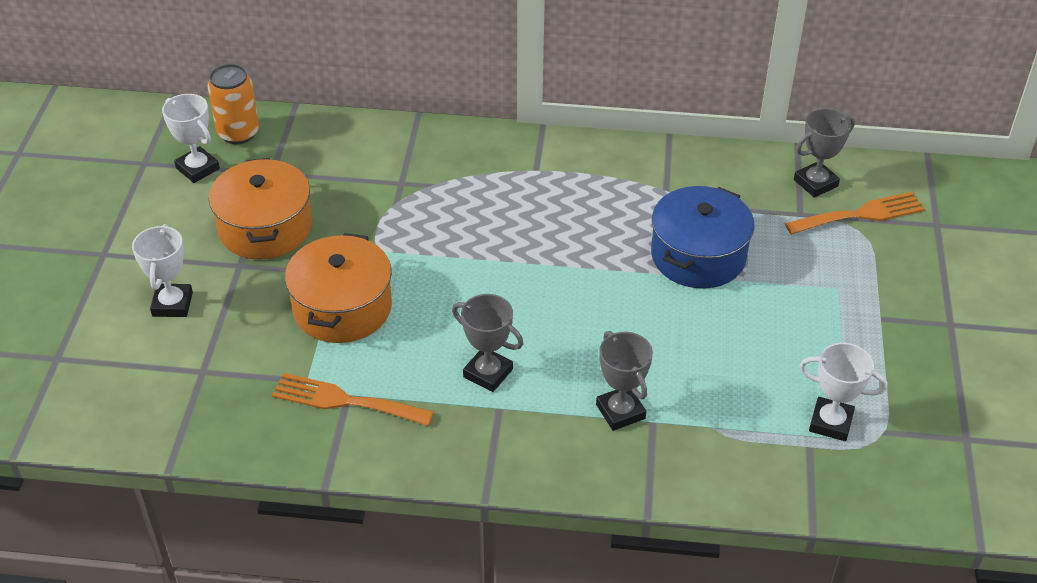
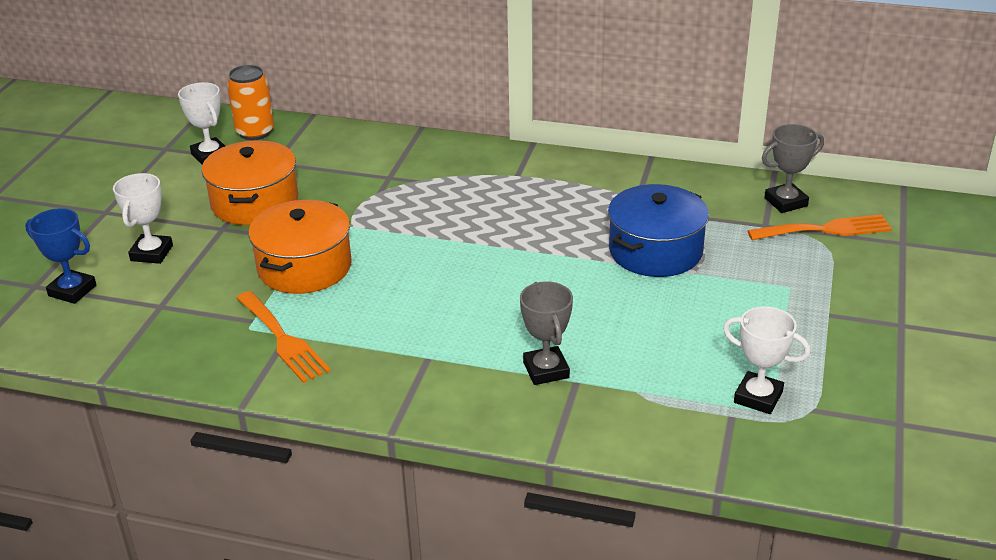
camera: 10 degrees right, 10 degrees down
orange fork [272,373,434,426] -> orange fork turned 150 degrees counterclockwise [237,291,330,383]
grey trophy [452,294,524,392] -> none
none -> blue trophy [25,208,96,304]

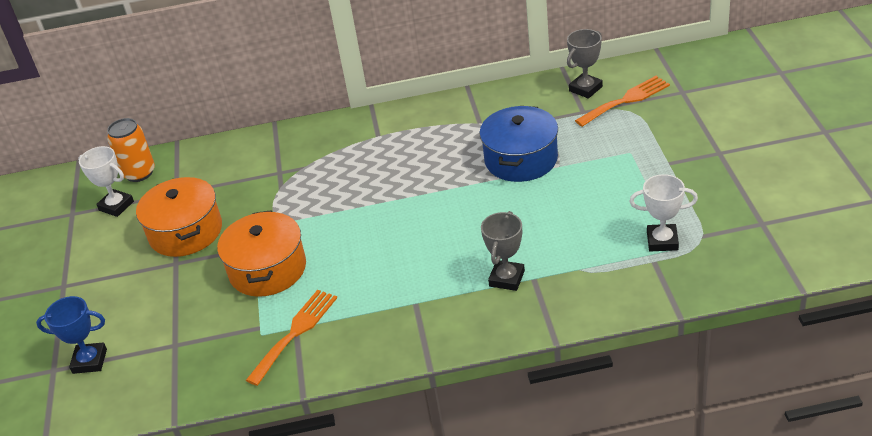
camera: 20 degrees left, 5 degrees up
white trophy [113,173,173,264] -> none
orange fork [237,291,330,383] -> orange fork turned 90 degrees counterclockwise [246,290,337,386]
grey trophy [520,281,573,385] -> grey trophy turned 60 degrees clockwise [481,211,525,291]

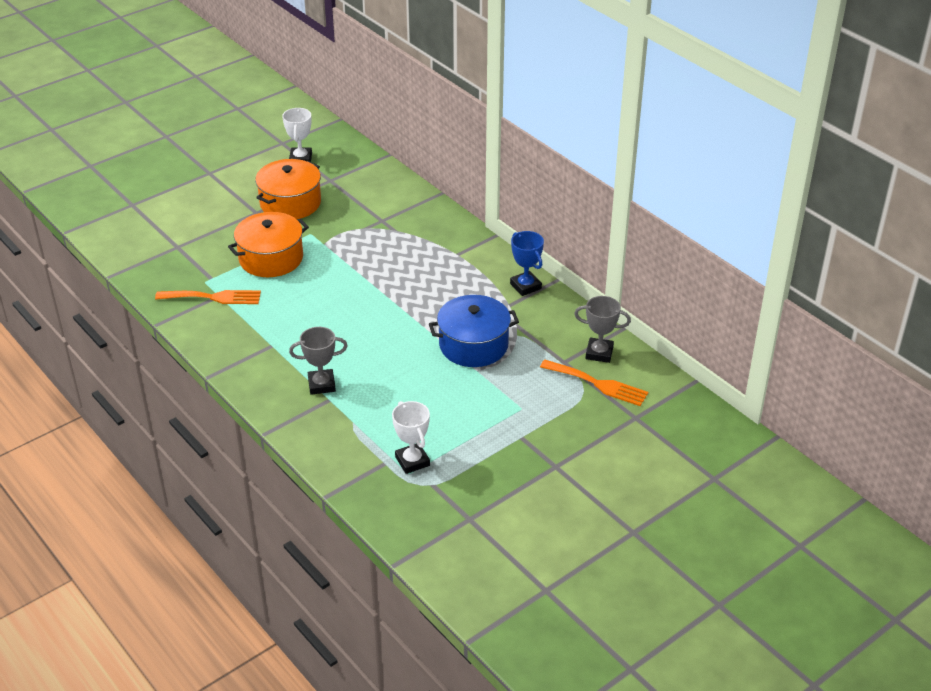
camera: 55 degrees right, 0 degrees up
blue trophy [36,296,107,374] -> blue trophy moved to [510,231,544,296]
orange can [107,118,155,182] -> none

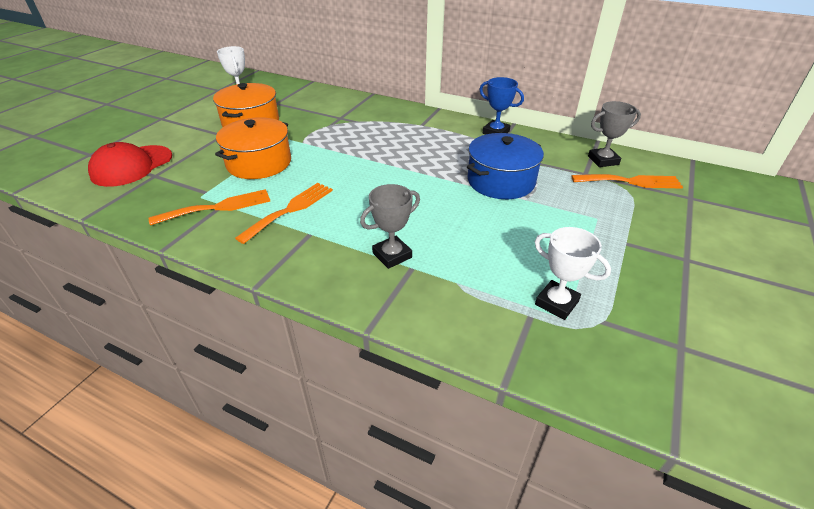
camera: 25 degrees left, 0 degrees up
none -> red cap [88,142,172,187]
none -> orange fork [235,183,333,244]

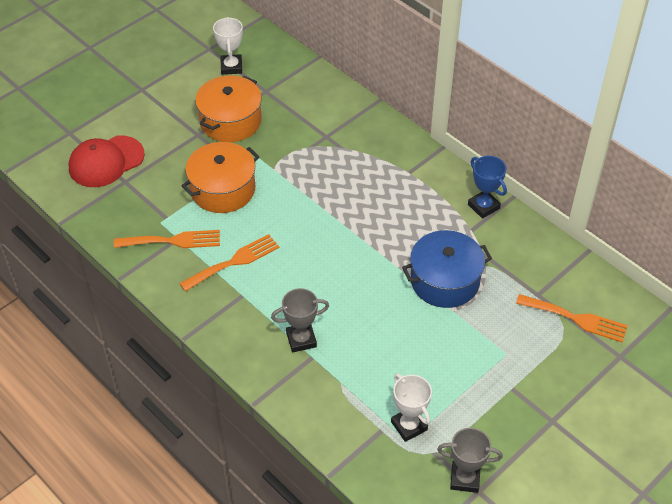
camera: 20 degrees right, 10 degrees up
grey trophy [588,101,641,167] -> grey trophy moved to [437,428,503,493]

